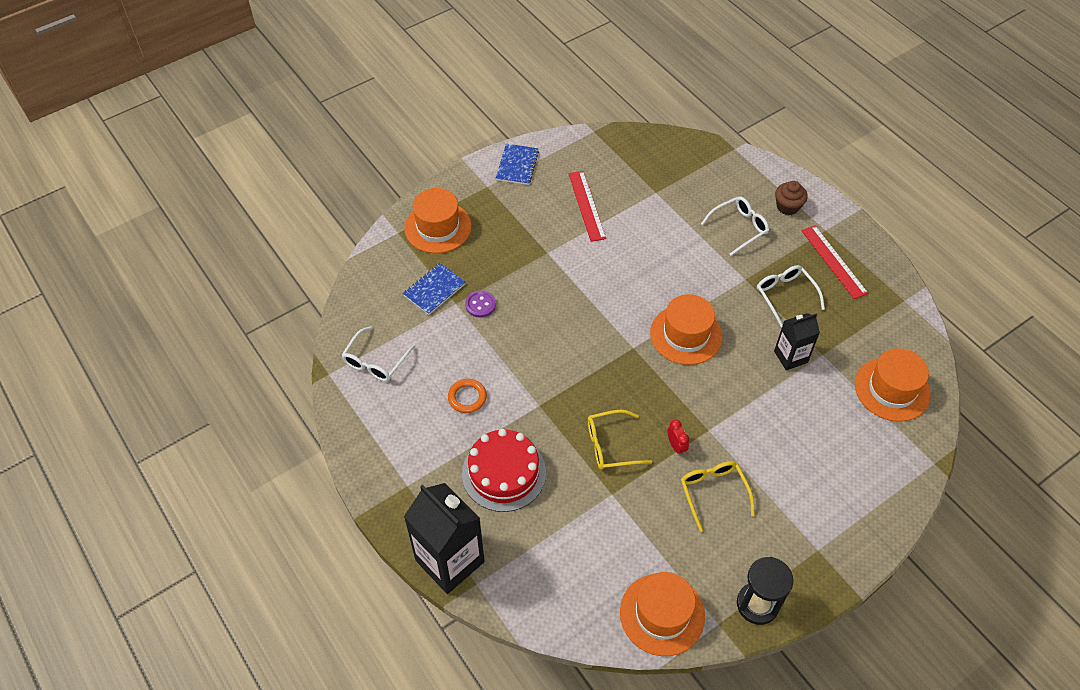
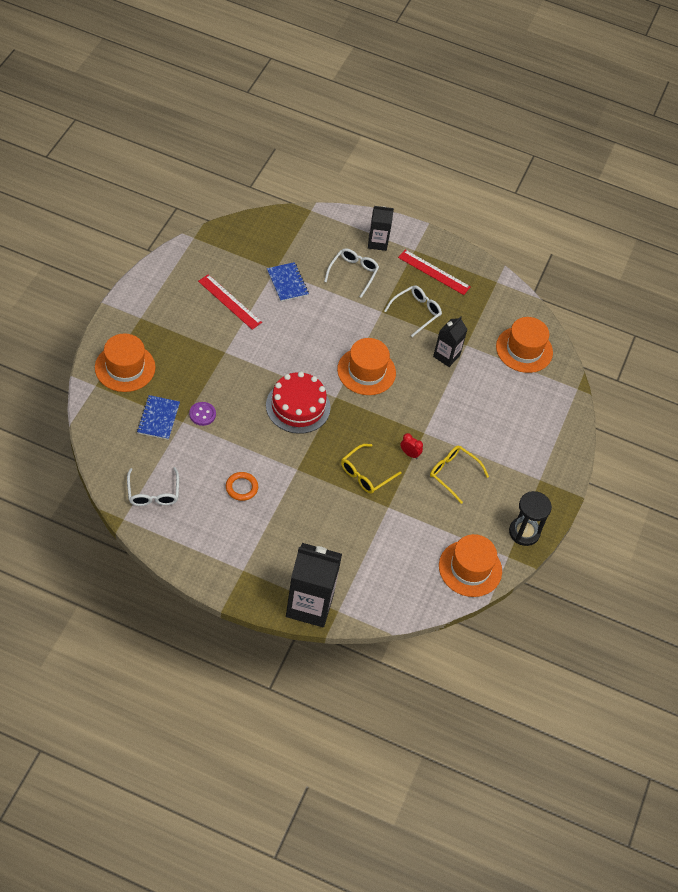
camera: 40 degrees left, 0 degrees up
red cake [462,429,546,512] -> red cake moved to [266,372,331,434]
blue notebook [496,144,539,185] -> blue notebook moved to [267,262,309,302]
white glasses [757,265,825,327] -> white glasses turned 105 degrees clockwise [384,285,442,337]
brown cupcake [775,181,808,215] -> black carton [368,206,394,251]

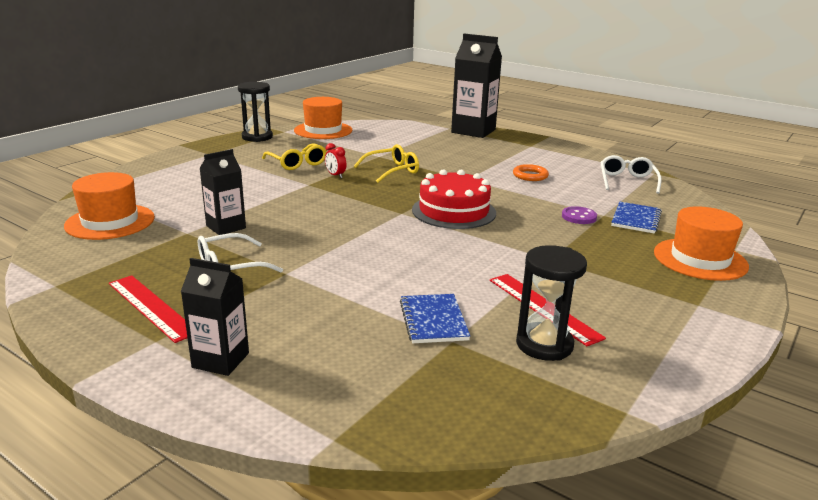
camera: 160 degrees left, 30 degrees down
white glasses [324,248,379,298] -> none
orange hat [337,338,396,395] -> none
none -> black hourglass [516,245,587,361]

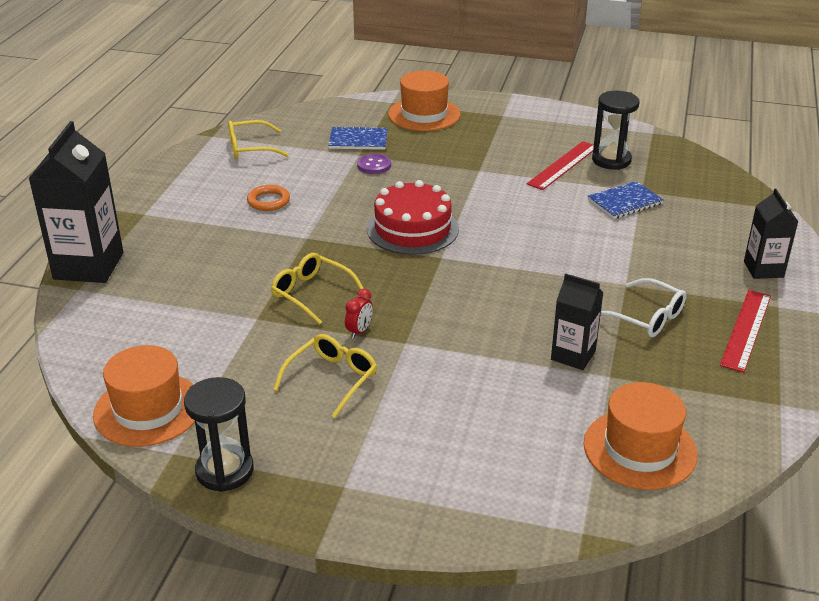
camera: 110 degrees left, 10 degrees up
white glasses [601,155,662,194] -> yellow glasses [228,120,289,159]

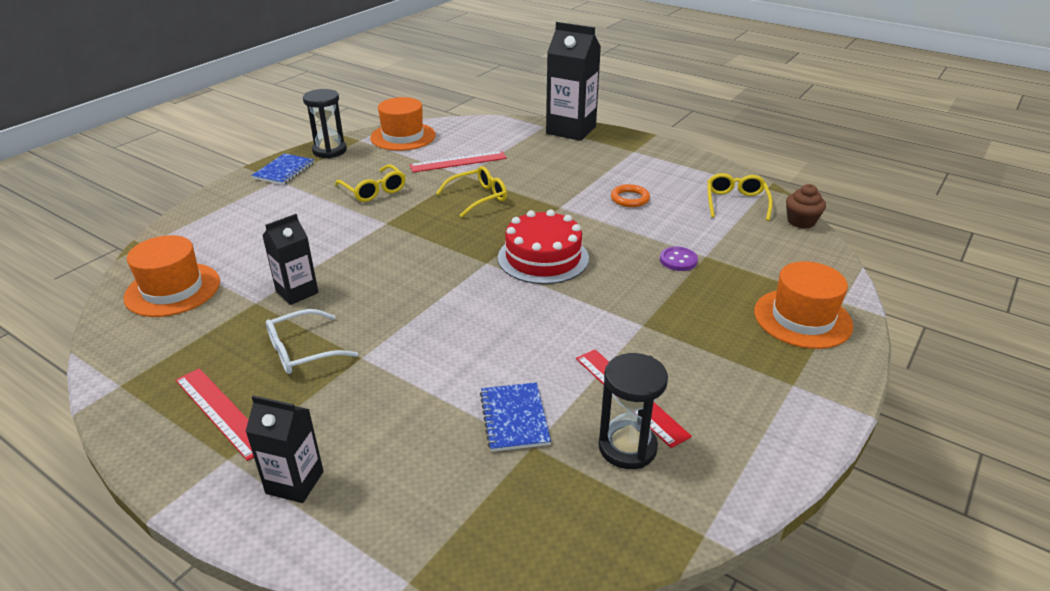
camera: 110 degrees right, 0 degrees up
blue notebook [328,126,388,150] -> blue notebook moved to [251,153,314,185]
red clock [345,289,373,339] -> none
none -> red ruler [410,151,507,172]
none -> brown cupcake [786,184,826,229]

